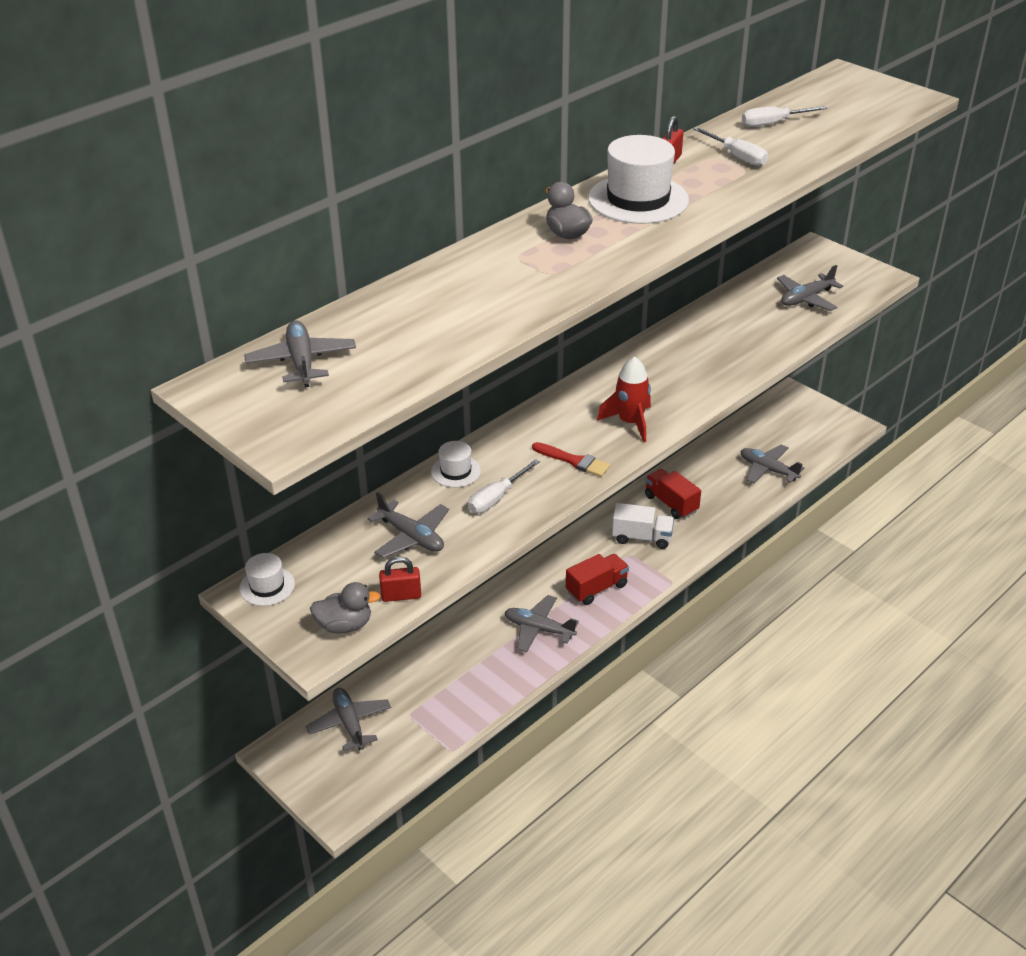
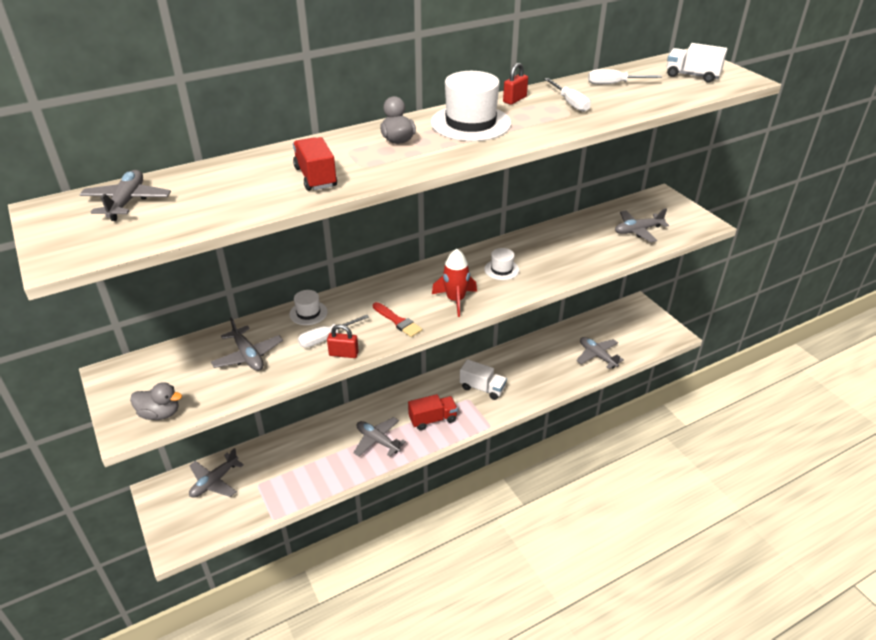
camera: 15 degrees right, 0 degrees up
white hat [239,553,295,606] -> white hat moved to [484,248,519,280]
grey plane [306,688,391,751] -> grey plane turned 135 degrees counterclockwise [189,448,244,498]
red padlock [379,557,421,602] -> red padlock moved to [327,324,359,358]
red truck [645,469,701,519] -> red truck moved to [293,137,337,191]
none -> white truck [667,43,727,83]

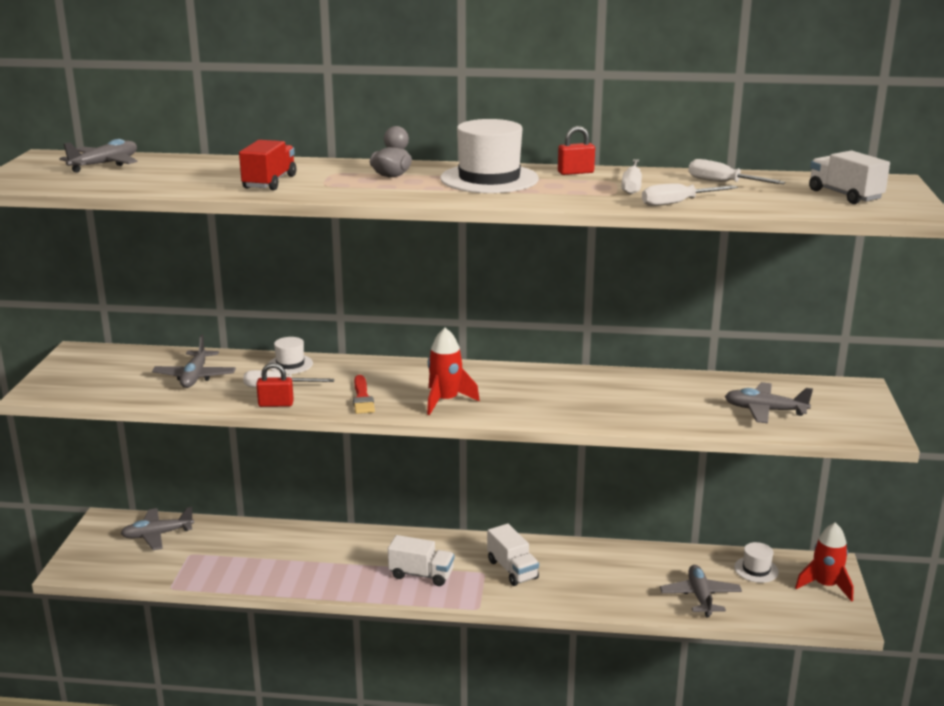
camera: 35 degrees right, 15 degrees down
grey duck [130,383,182,420] -> none
red padlock [327,324,359,358] -> red padlock turned 45 degrees counterclockwise [256,363,294,407]
grey plane [353,417,406,457] -> none
red truck [408,394,458,431] -> white truck [388,535,454,586]
white hat [484,248,519,280] -> white hat moved to [734,542,779,583]
none -> white screwdriver [642,183,738,206]
none -> red rocket [795,522,854,602]

